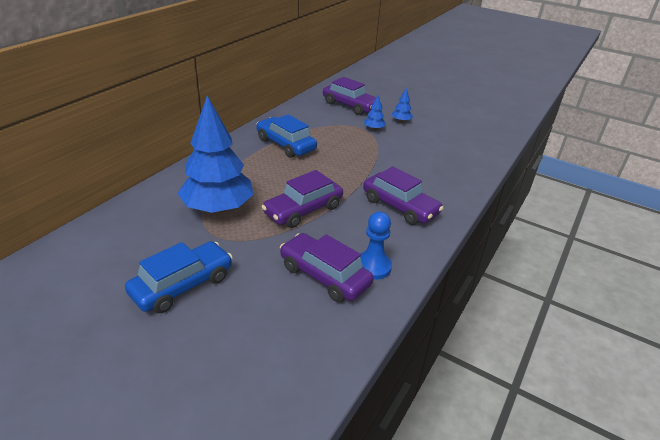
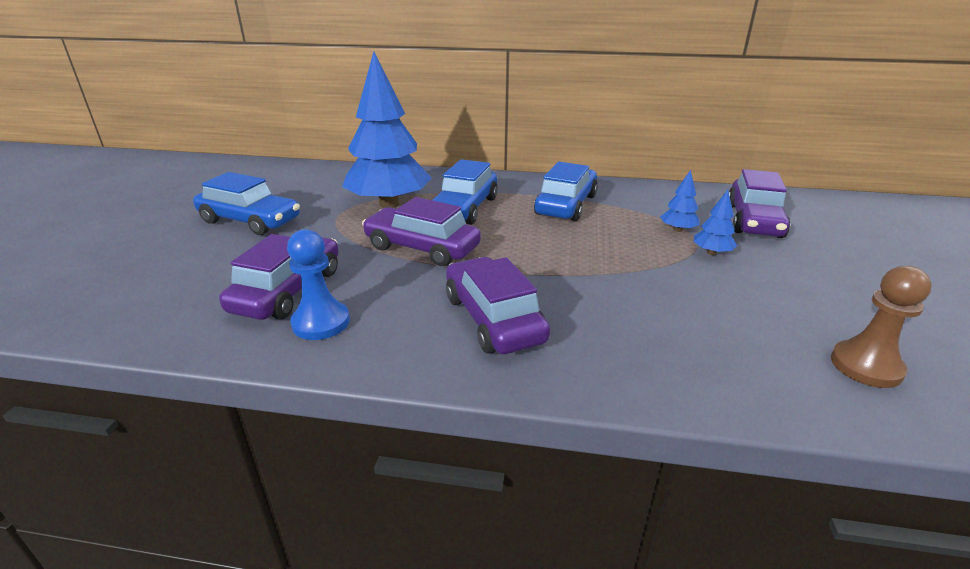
camera: 70 degrees right, 5 degrees down
purple car [363,166,443,225] -> purple car turned 135 degrees clockwise [446,257,550,354]
blue tree [392,88,413,122] -> blue tree moved to [660,170,700,232]
none -> blue car [432,159,498,225]
none -> brown pawn [831,266,932,388]

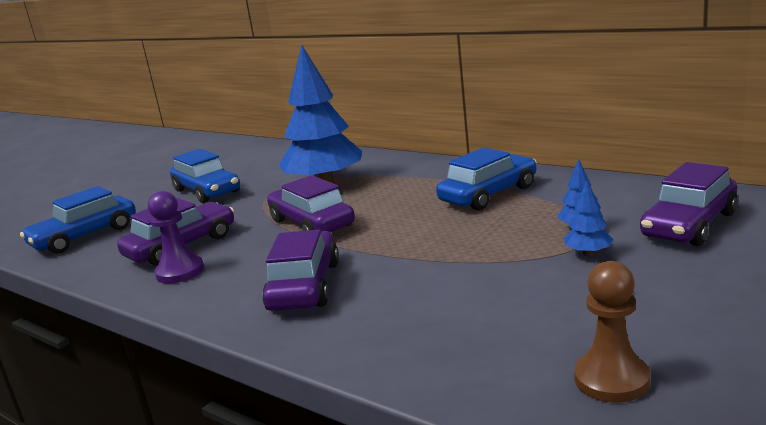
camera: 30 degrees right, 10 degrees down
blue pawn [287,229,350,340] -> purple pawn [148,191,204,284]
blue car [432,159,498,225] -> blue car moved to [20,186,136,254]

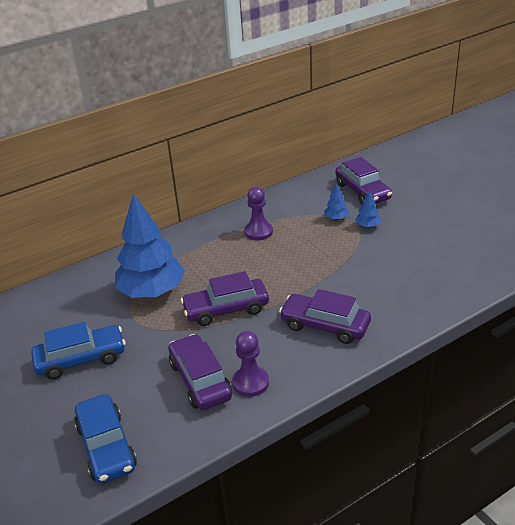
camera: 70 degrees left, 15 degrees up
blue car [436,147,537,211] -> purple pawn [244,187,273,240]
brown pawn [574,261,650,403] -> none

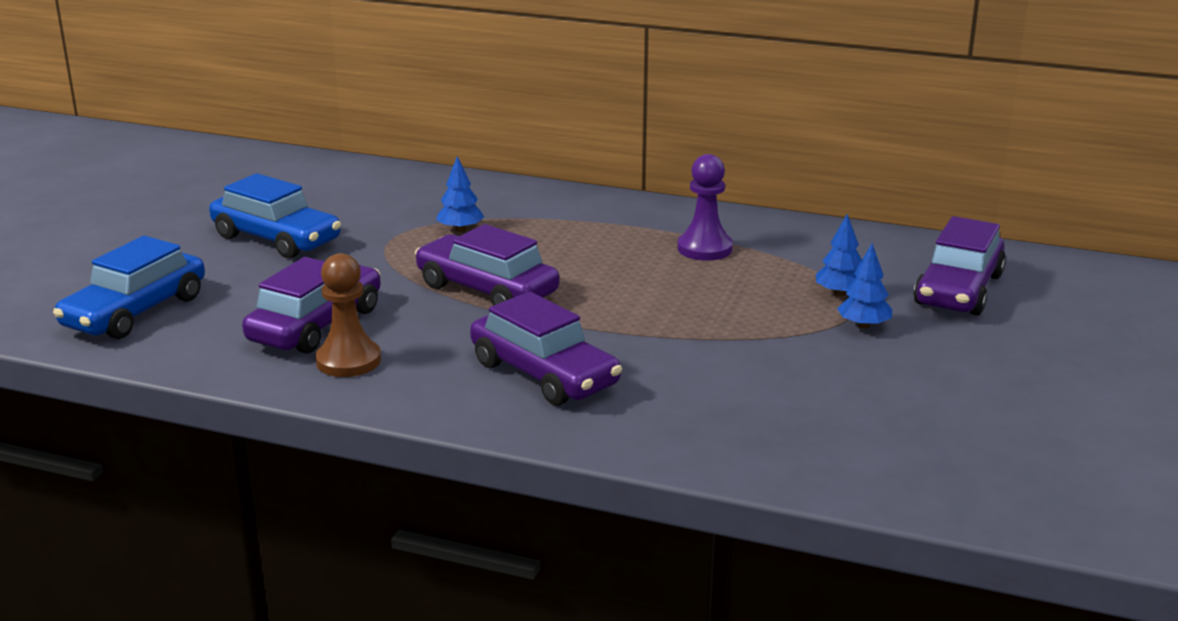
camera: 50 degrees right, 10 degrees down
blue tree [115,193,185,298] -> blue tree [436,156,484,232], size x0.40
purple pawn [232,331,269,397] -> brown pawn [316,253,381,377]
purple car [279,289,371,344] -> purple car turned 150 degrees clockwise [470,291,622,406]

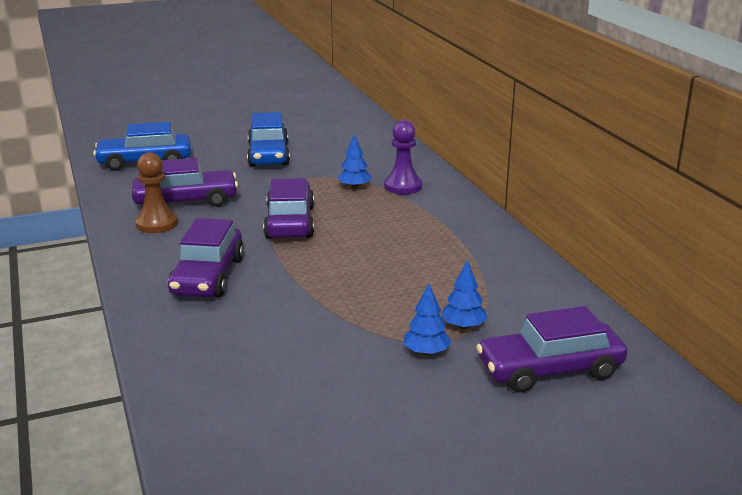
camera: 50 degrees right, 0 degrees up
purple pawn [677,154,733,261] -> purple pawn moved to [384,120,422,194]

